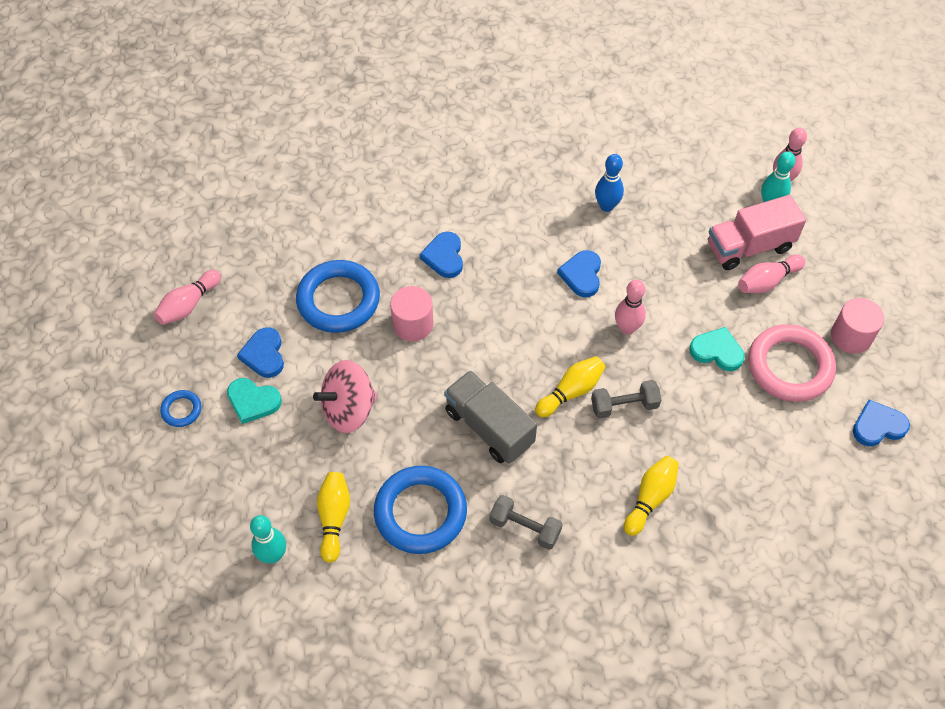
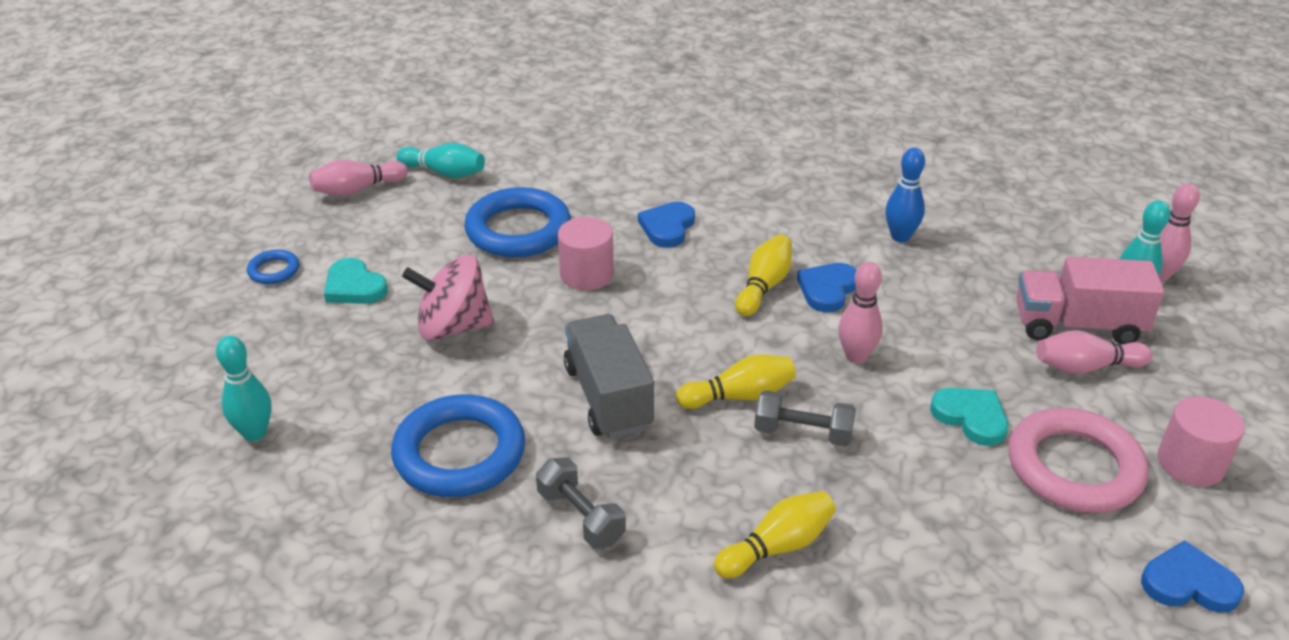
camera: 25 degrees right, 20 degrees down
blue heart [237,327,284,378] -> none
yellow bowling pin [317,472,350,563] -> yellow bowling pin moved to [735,234,792,316]
none -> turquoise bowling pin [397,143,485,179]

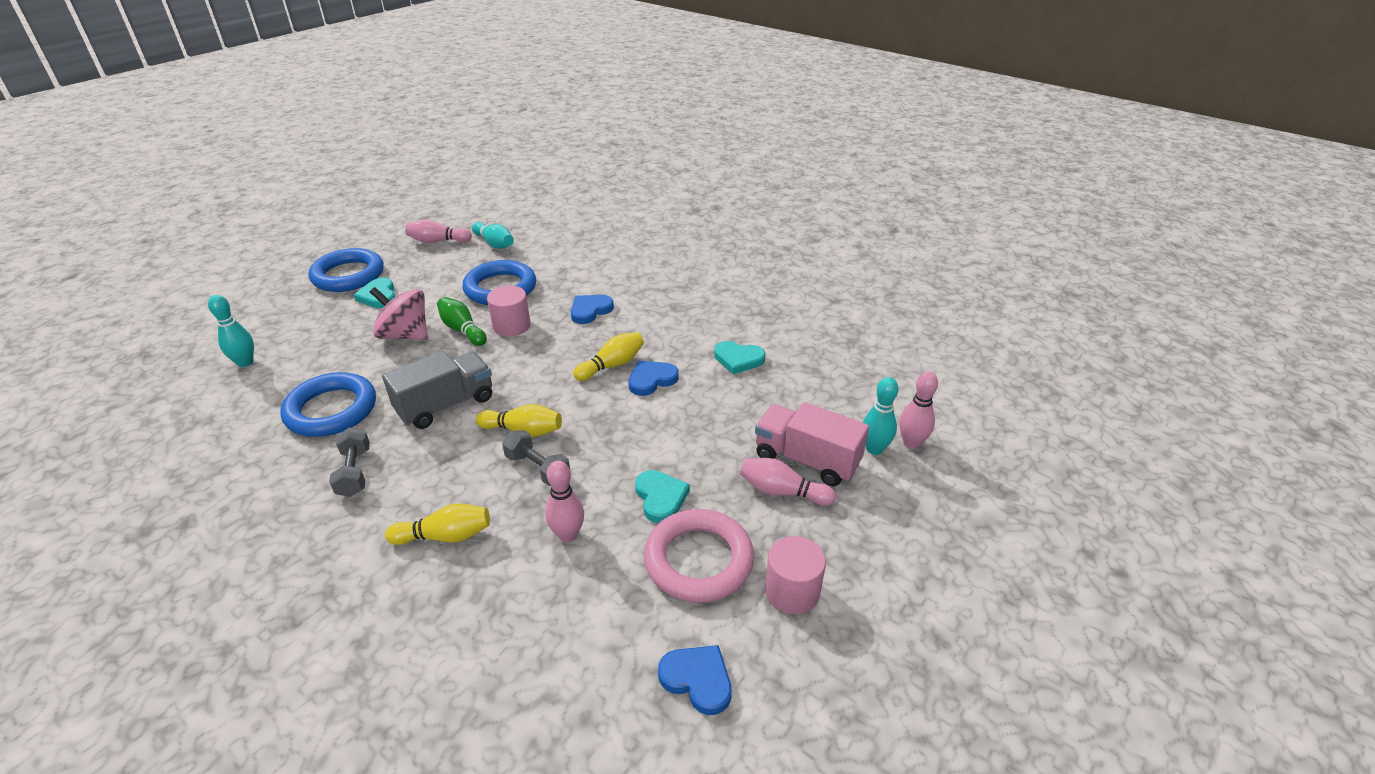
camera: 25 degrees right, 0 degrees up
blue ring [247,250,299,284] -> blue ring [309,248,384,292], size x2.17
grey truck [564,314,654,438] -> grey truck turned 45 degrees clockwise [382,351,492,429]
pink bowling pin [838,262,883,364] -> pink bowling pin moved to [545,460,584,542]
blue bowling pin [885,148,925,242] -> turquoise heart [714,341,765,374]
none -> green bowling pin [437,297,487,346]

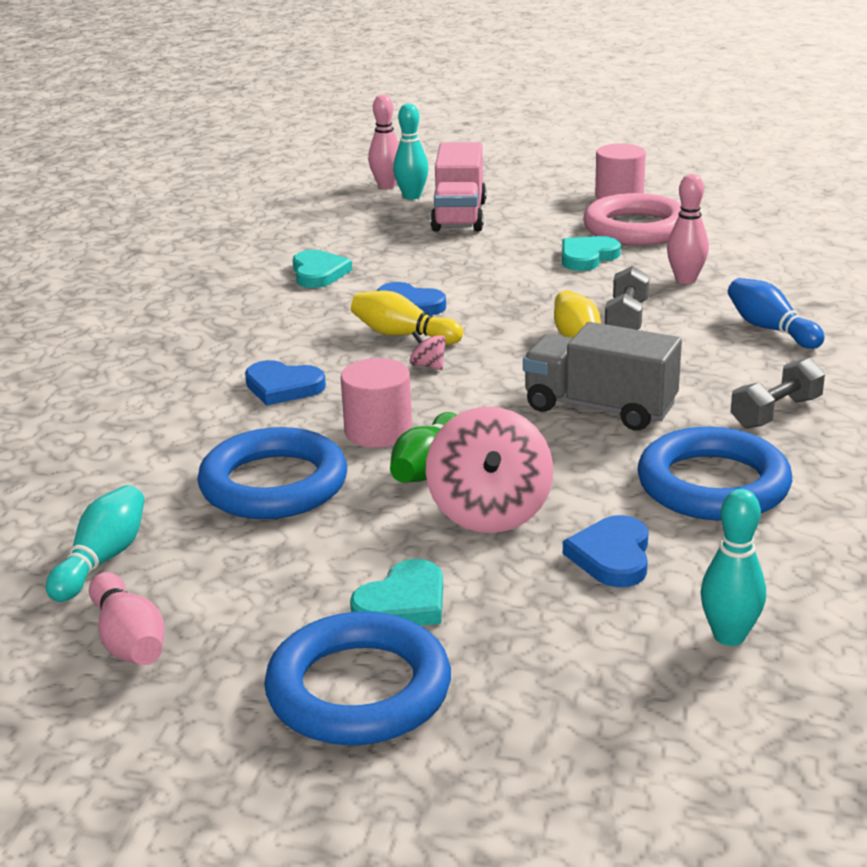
camera: 115 degrees left, 10 degrees down
yellow bowling pin [385,504,490,545] -> blue bowling pin [728,278,825,349]
blue heart [658,645,732,715] -> blue heart moved to [563,515,649,587]
pink bowling pin [740,458,836,506] -> none
none -> pink spinning top [410,331,446,370]

